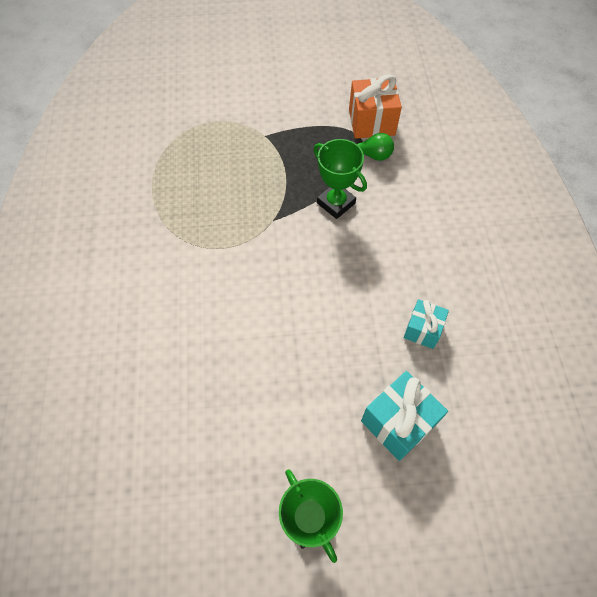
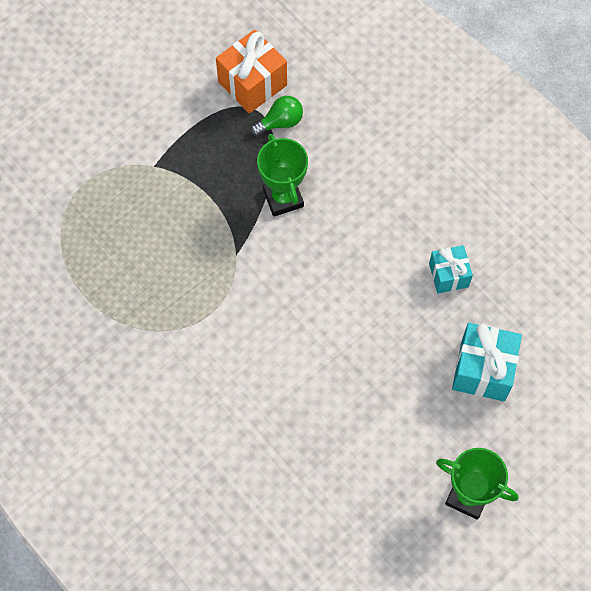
camera: 35 degrees left, 5 degrees up
green trophy [313,139,367,219] -> green trophy turned 60 degrees clockwise [257,134,308,216]

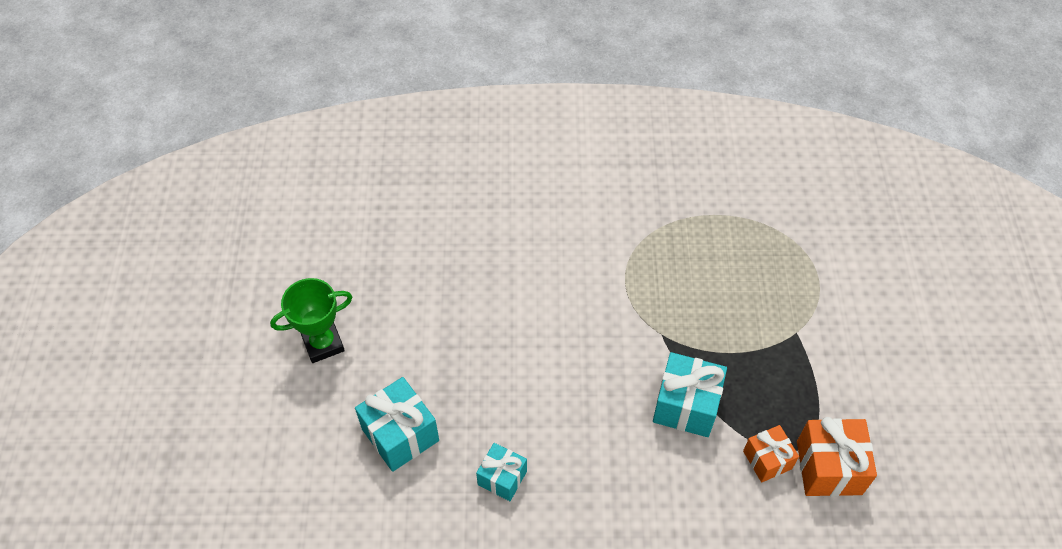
camera: 130 degrees right, 10 degrees down
green light bulb [251,96,303,136] -> orange gift [743,425,799,483]
green trophy [257,134,308,216] -> turquoise gift [653,352,727,437]

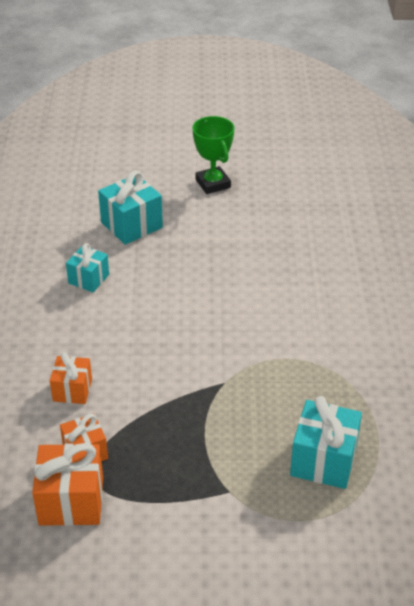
camera: 90 degrees right, 15 degrees down
turquoise gift [653,352,727,437] -> turquoise gift moved to [290,396,362,489]
none -> orange gift [50,352,92,404]

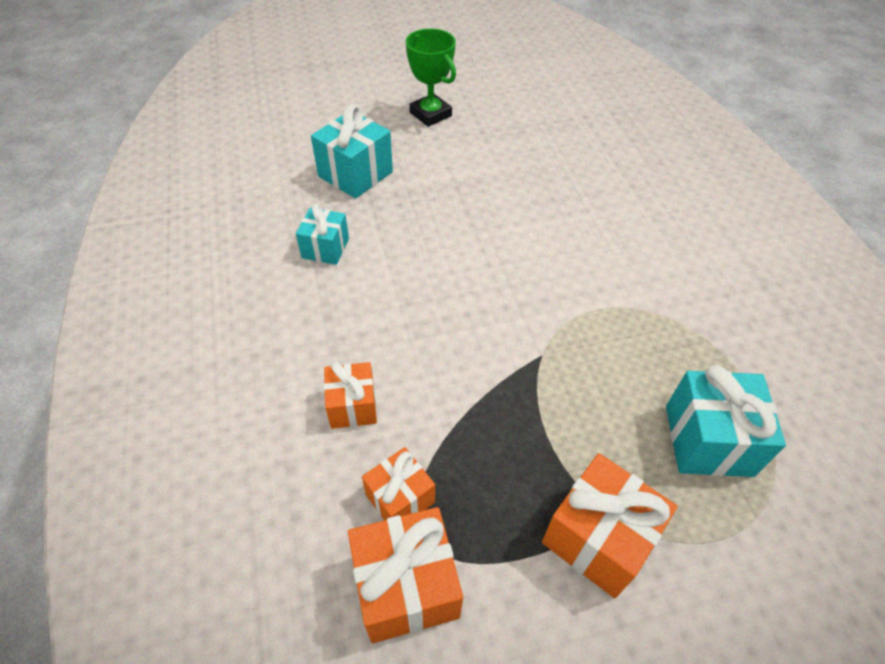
camera: 15 degrees left, 10 degrees up
none -> orange gift [542,453,677,598]

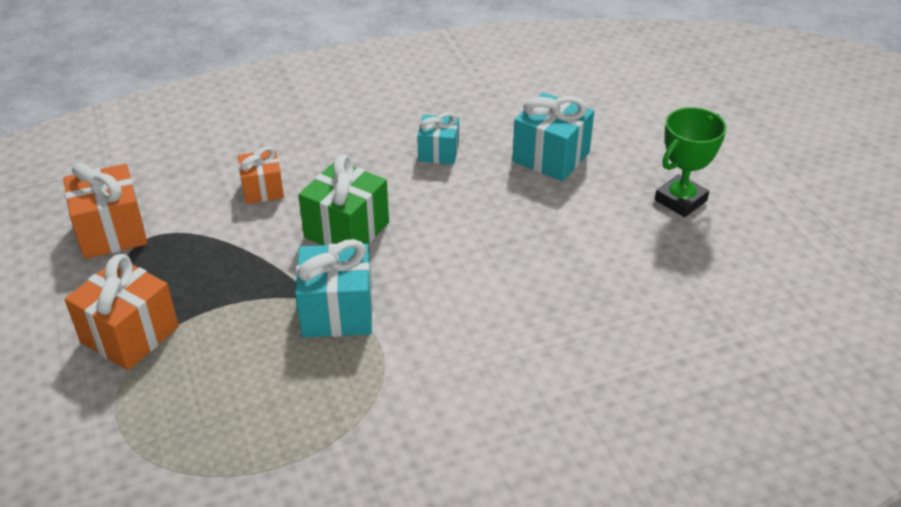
camera: 85 degrees right, 10 degrees down
orange gift [362,447,435,521] -> none
turquoise gift [666,365,786,477] -> turquoise gift moved to [295,239,373,337]
none -> green gift [298,155,389,245]

